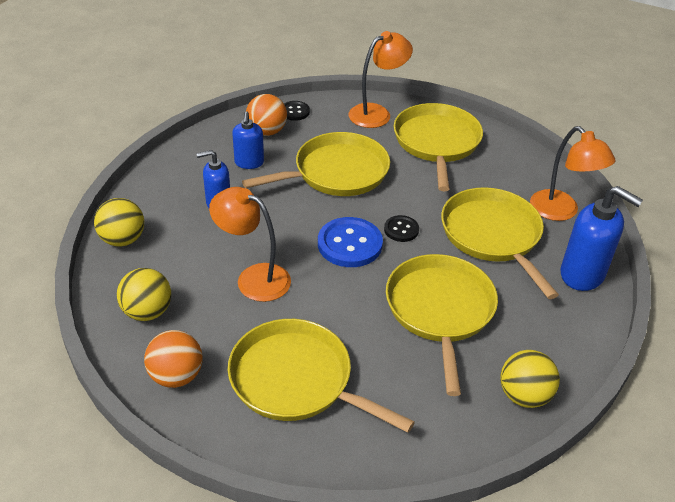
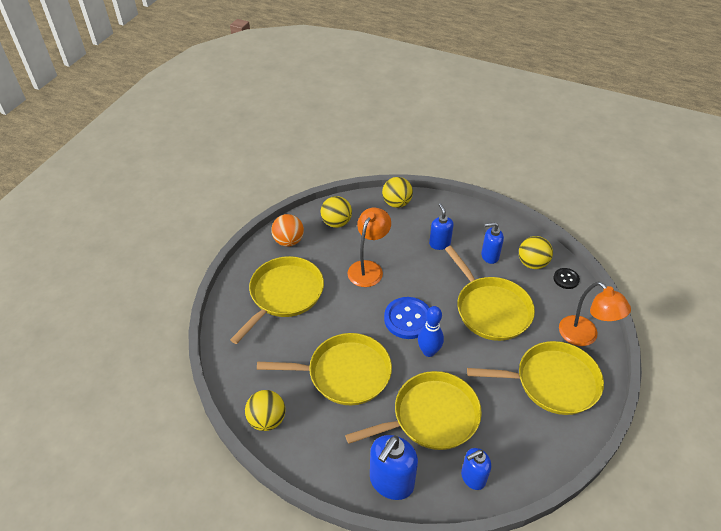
camera: 90 degrees right, 5 degrees up
orange ball [246,94,287,136] -> yellow ball [519,236,553,269]
black button [384,215,419,242] -> blue bowling pin [418,306,444,357]
orange lamp [530,126,615,221] -> blue soap dispenser [461,448,491,490]

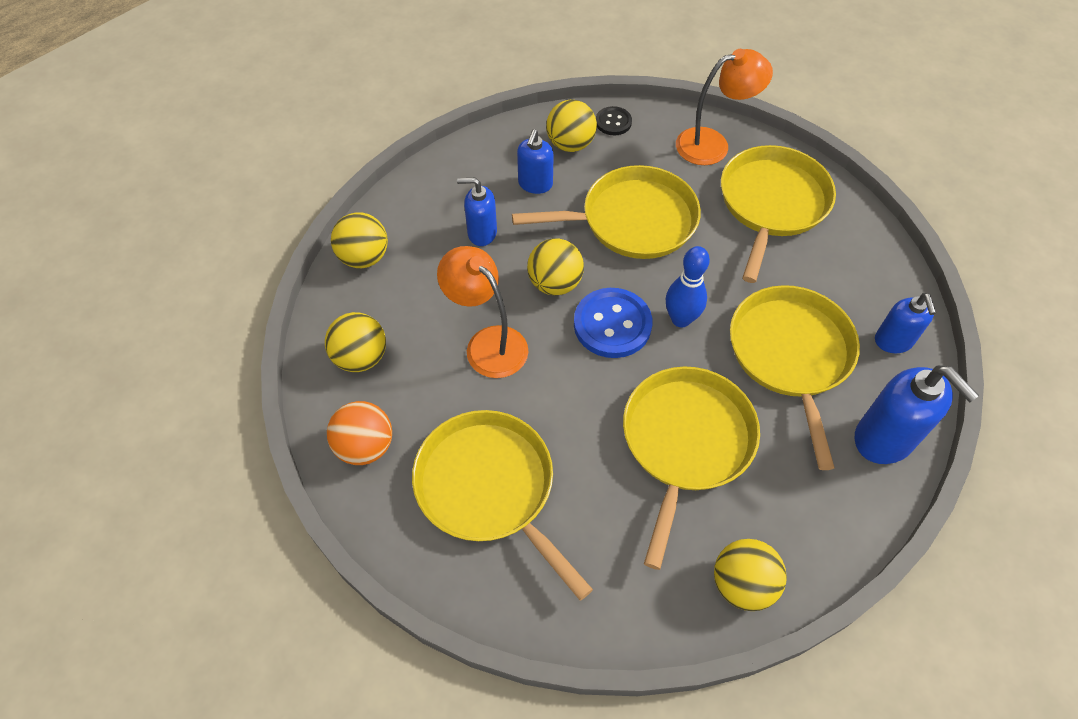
camera: 70 degrees left, 10 degrees up
none -> yellow ball [527,238,584,295]

